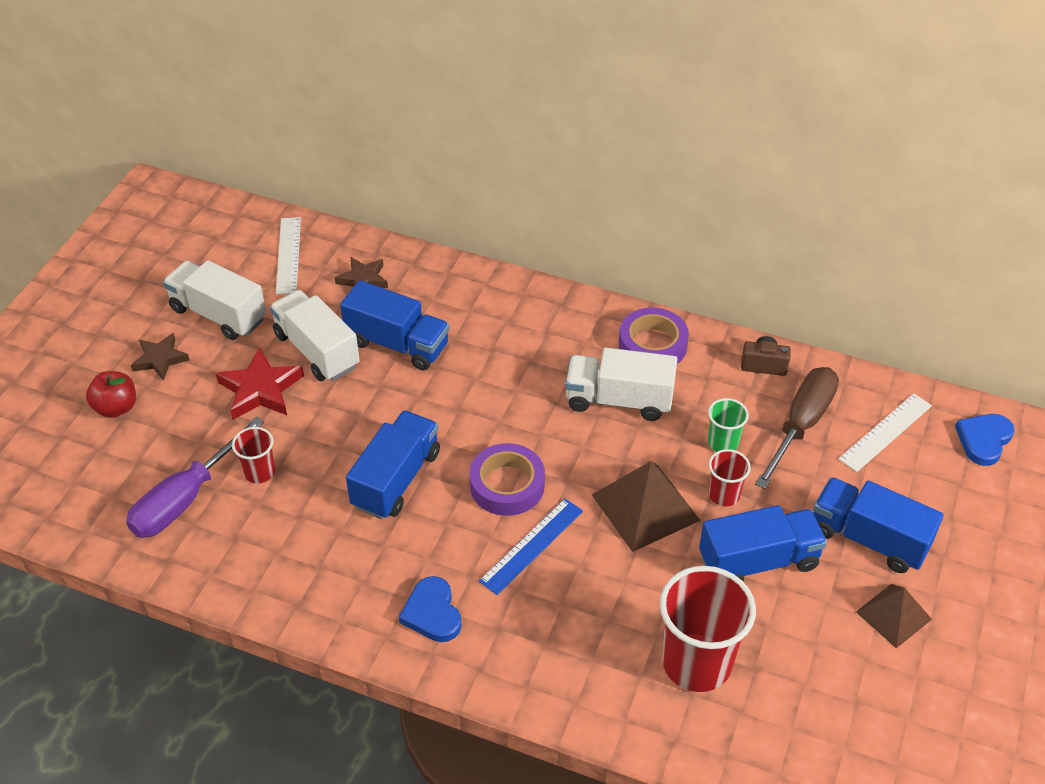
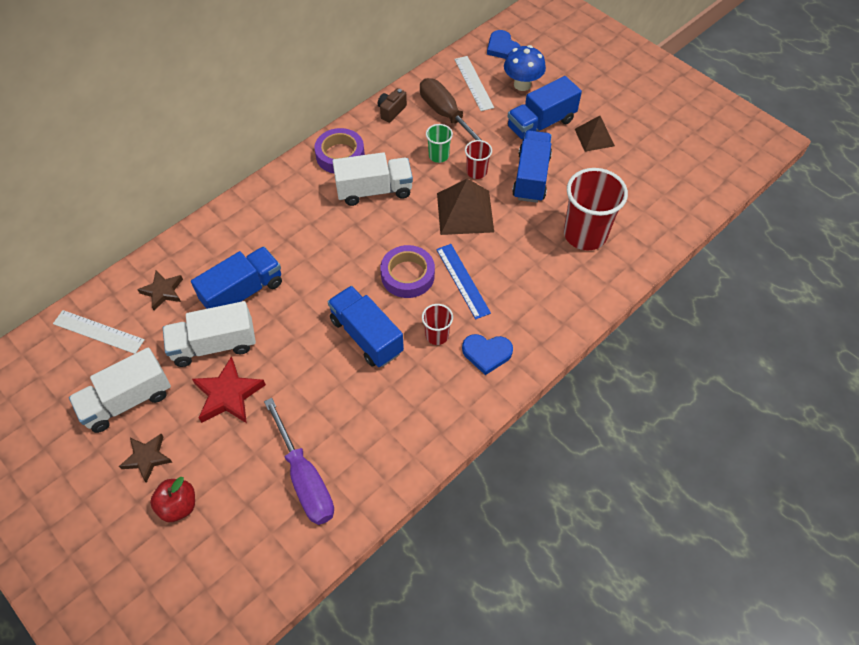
camera: 65 degrees left, 10 degrees up
red cup [232,427,275,483] -> red cup moved to [422,304,453,345]
white truck [565,348,677,421] -> white truck turned 135 degrees counterclockwise [332,152,413,206]
none -> blue mushroom [504,45,546,91]

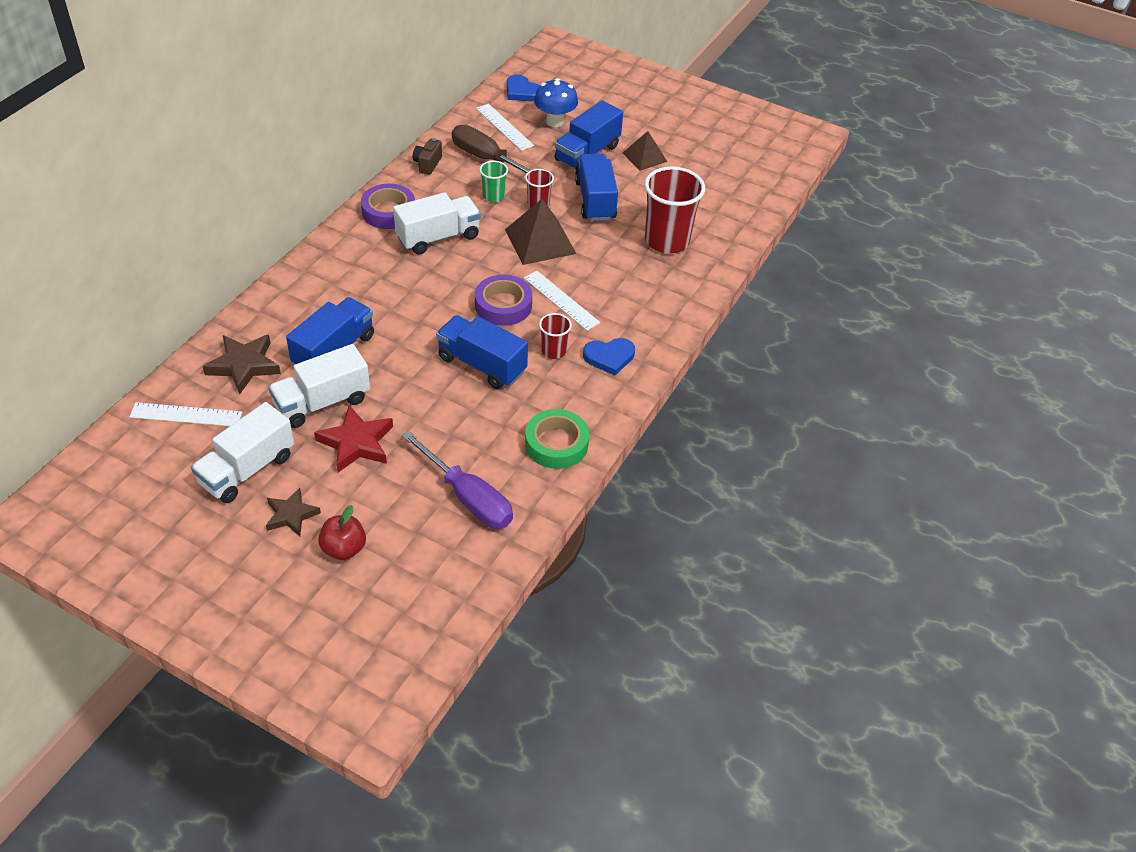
camera: 20 degrees left, 10 degrees down
brown star [137,271,183,311] -> brown star [202,334,281,394], size x1.50
blue ruler [436,244,491,319] -> white ruler [524,271,600,331]
none -> green tape [525,409,589,469]

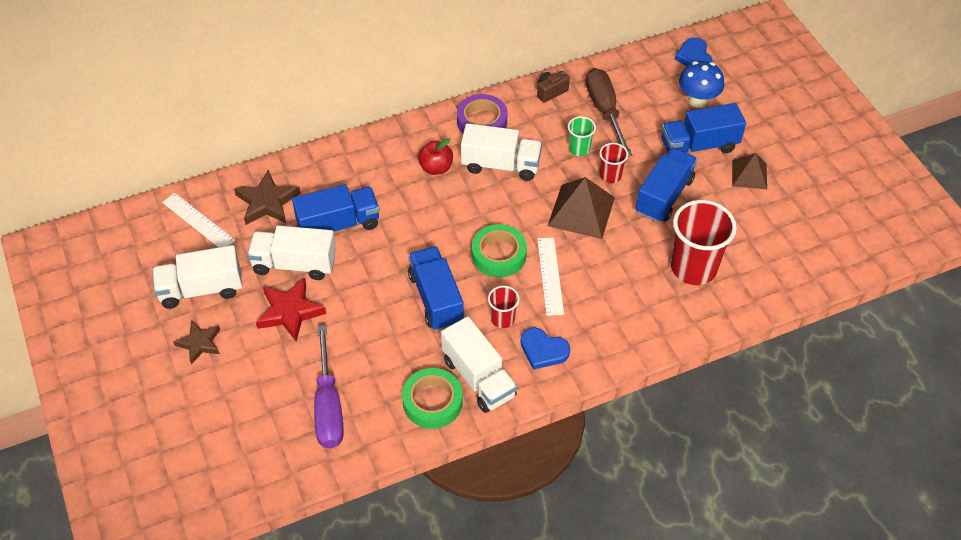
camera: 40 degrees right, 5 degrees up
red apple [318,505,366,560] -> red apple moved to [418,138,453,175]
purple tape [475,275,532,326] -> green tape [472,224,527,277]
white ruler [476,104,534,151] -> none
none -> white truck [441,316,517,413]

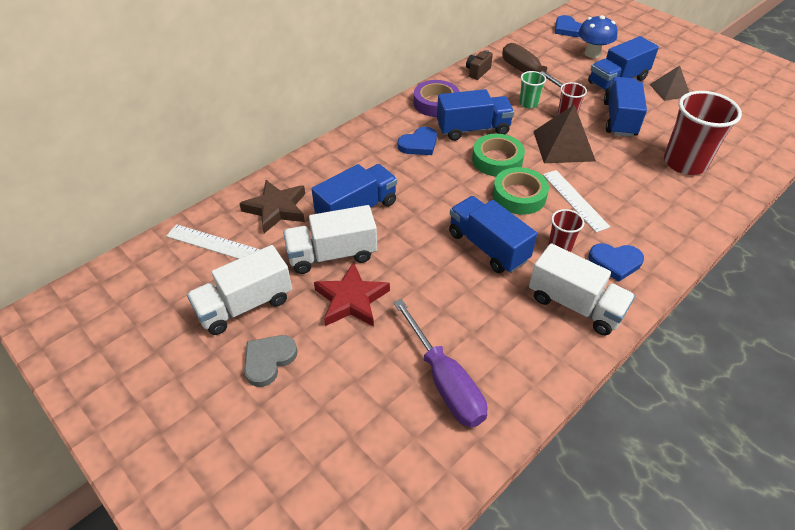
camera: 20 degrees left, 5 degrees down
brown star [173,321,220,364] -> grey heart [244,335,298,387]
green tape [402,368,463,429] -> green tape moved to [472,134,525,177]
red apple [418,138,453,175] -> blue heart [398,127,437,155]
white truck [461,123,542,181] -> blue truck [437,89,514,141]

